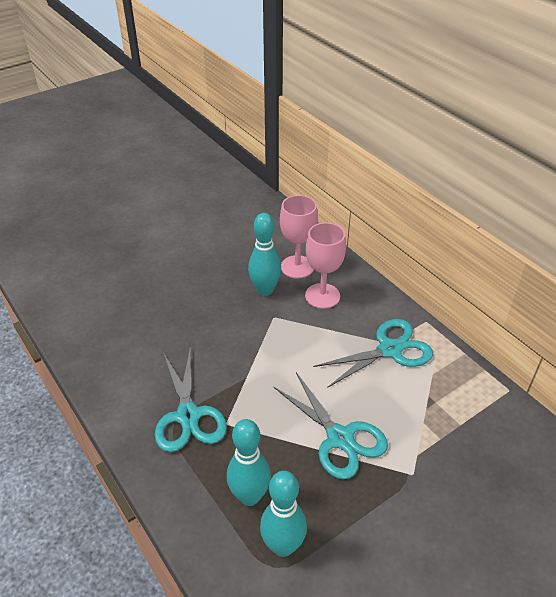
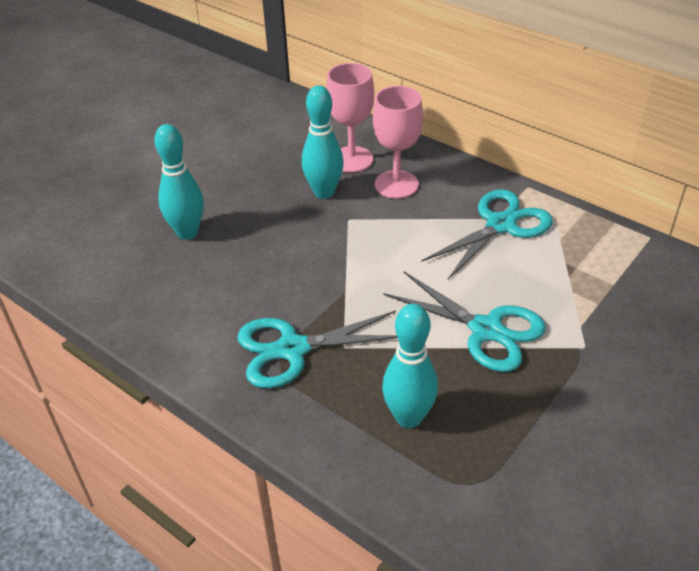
camera: 15 degrees left, 0 degrees up
turquoise scissors [155,347,227,452] -> turquoise scissors turned 105 degrees clockwise [237,311,397,388]
turquoise bowling pin [260,471,307,557] -> turquoise bowling pin moved to [154,124,204,240]

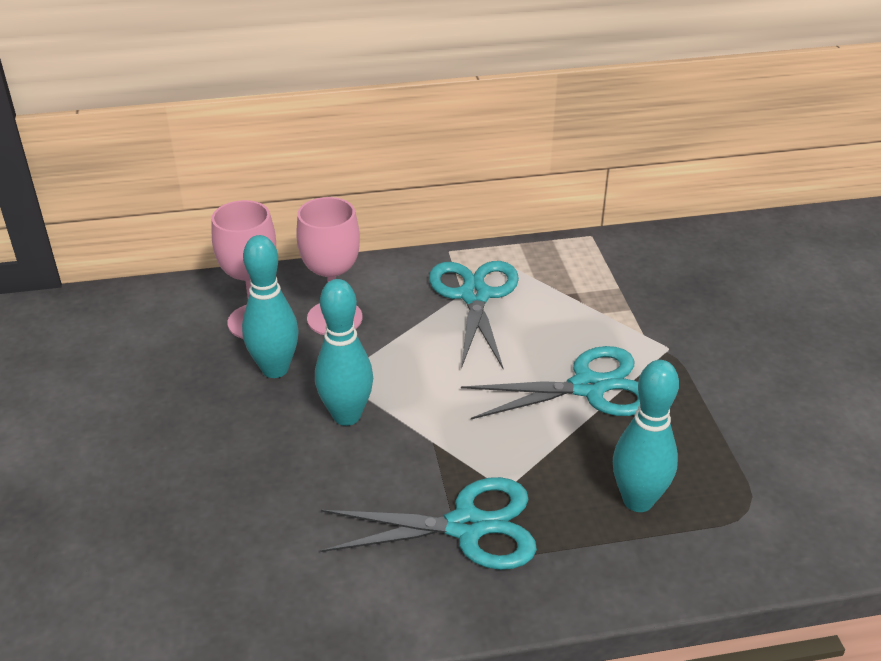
camera: 50 degrees left, 5 degrees down
turquoise bowling pin [154,124,204,240] -> turquoise bowling pin moved to [315,279,373,426]
turquoise scissors [237,311,397,388] -> turquoise scissors turned 120 degrees counterclockwise [320,477,537,570]

